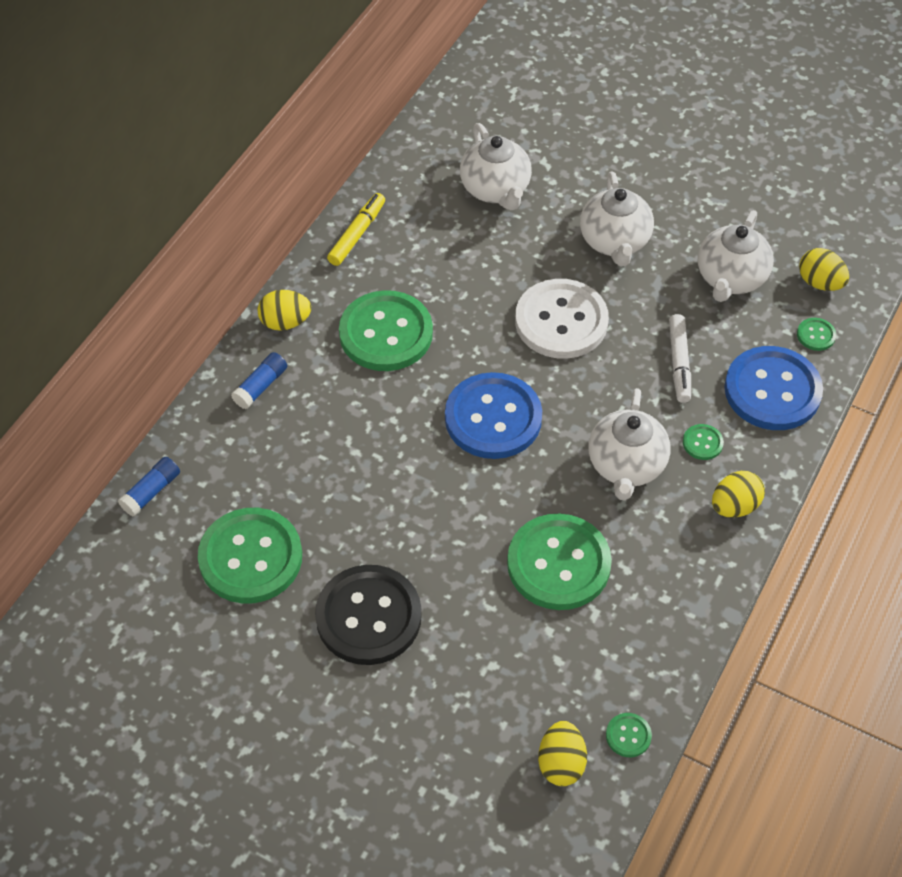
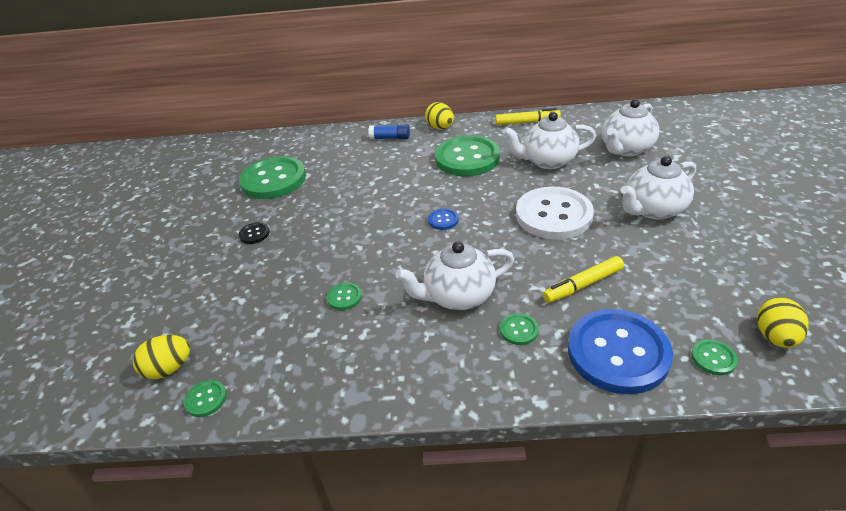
camera: 65 degrees right, 15 degrees down
blue glue stick [118,457,180,517] -> none
black button [315,565,422,665] -> black button [239,222,270,244], size x0.41
blue button [445,372,542,459] -> blue button [428,208,458,230], size x0.41
green button [507,513,612,610] -> green button [327,282,362,310], size x0.41
white marker [669,314,691,403] -> yellow marker [542,256,624,303]
white teapot [698,210,774,302] -> white teapot moved to [503,112,596,169]
yellow egg [712,471,765,518] -> none

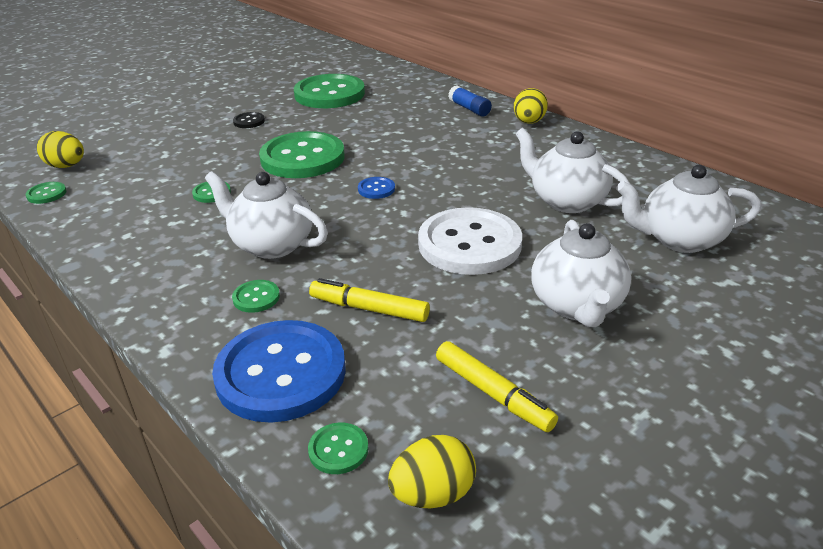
camera: 45 degrees right, 5 degrees down
green button [435,135,500,176] -> green button moved to [259,131,345,178]
yellow marker [495,108,561,125] -> yellow marker moved to [436,341,558,432]
white teapot [621,156,696,220] -> white teapot turned 105 degrees counterclockwise [531,220,631,327]

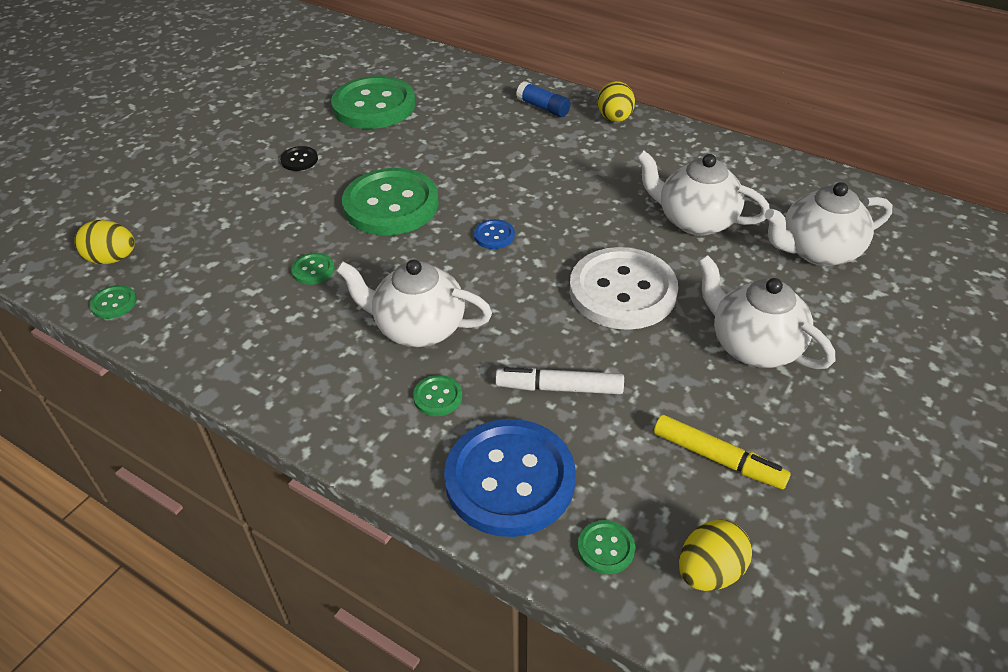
camera: 15 degrees left, 10 degrees up
yellow marker [309,278,430,322] -> white marker [495,367,624,394]
white teapot [531,220,631,327] -> white teapot turned 150 degrees clockwise [698,255,835,369]

